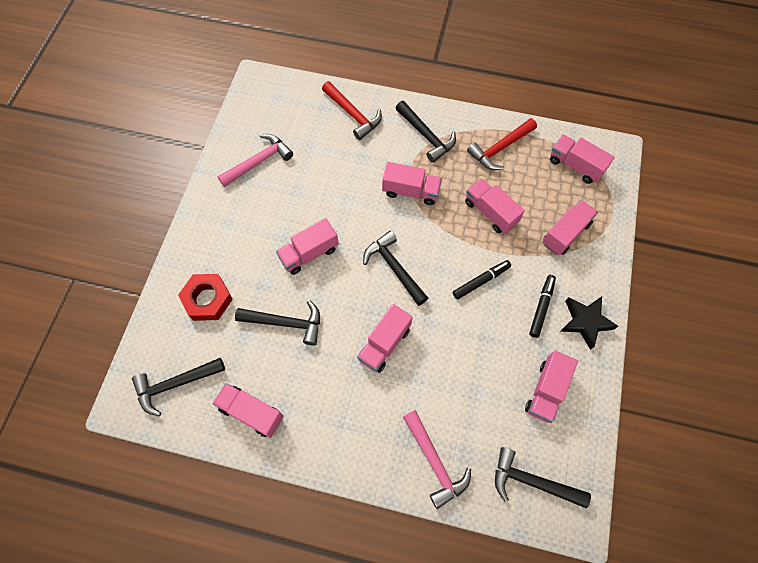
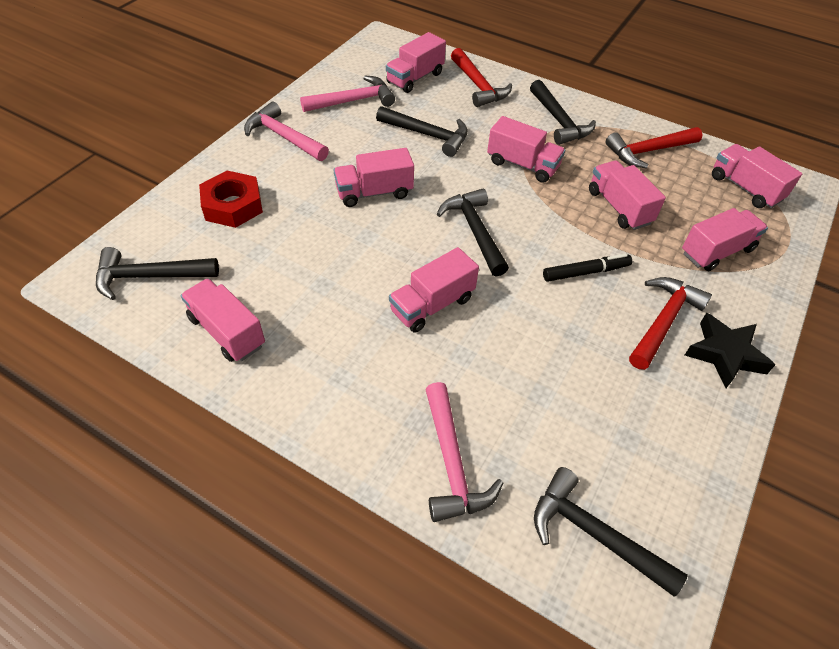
camera: 15 degrees right, 15 degrees down
black hammer [235,300,320,345] -> black hammer moved to [376,106,468,157]
pink truck [525,350,578,423] -> pink truck moved to [386,32,446,93]
black marker [529,275,556,338] -> red hammer [629,277,712,370]
none -> pink hammer [244,102,329,161]

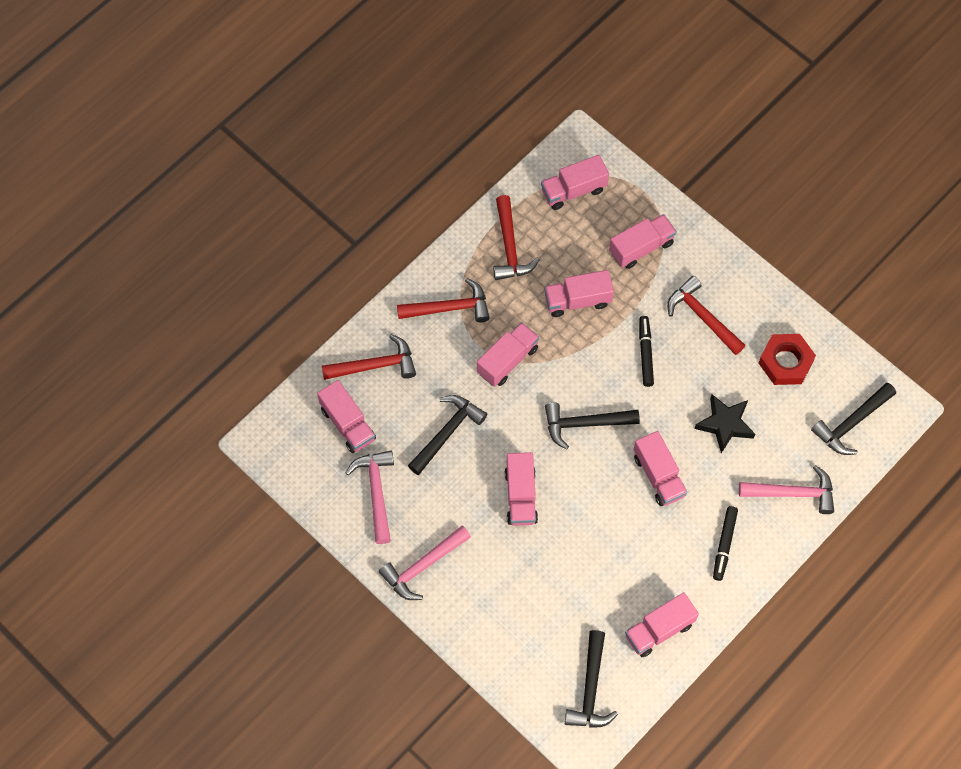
camera: 75 degrees left, 15 degrees up
red nut [199,171,263,228] -> red nut moved to [759,334,816,385]
black hammer [530,80,596,145] -> red hammer [397,278,490,322]
pink truck [682,208,768,271] -> pink truck turned 75 degrees clockwise [609,214,677,269]
black star [685,313,775,388] -> black star moved to [694,394,755,453]
none -> black marker [713,506,738,581]

